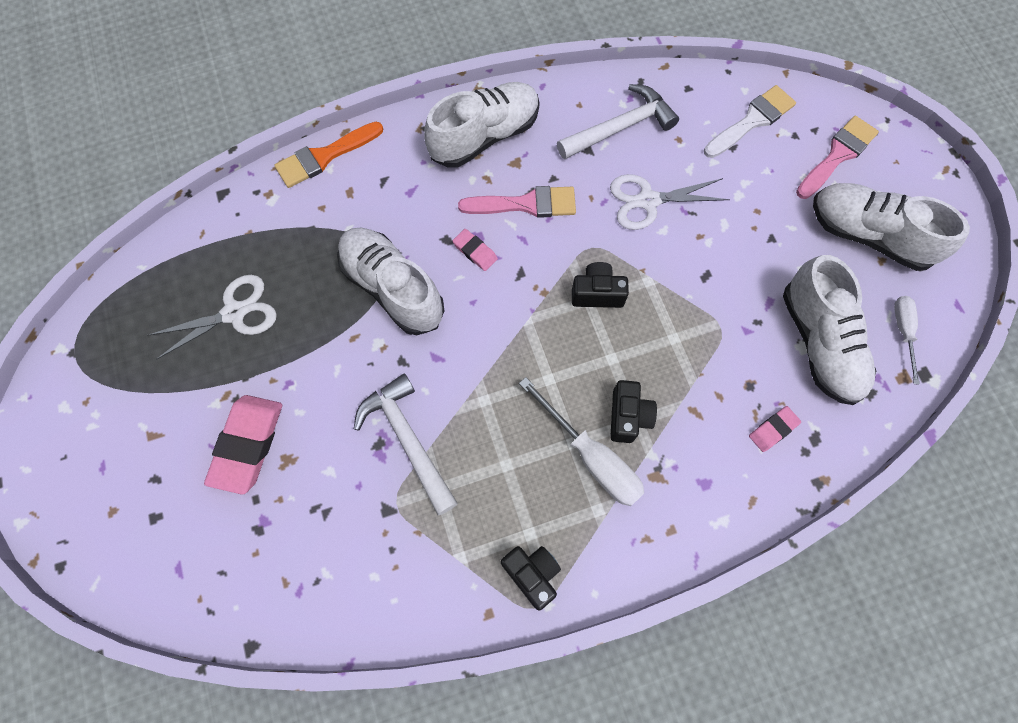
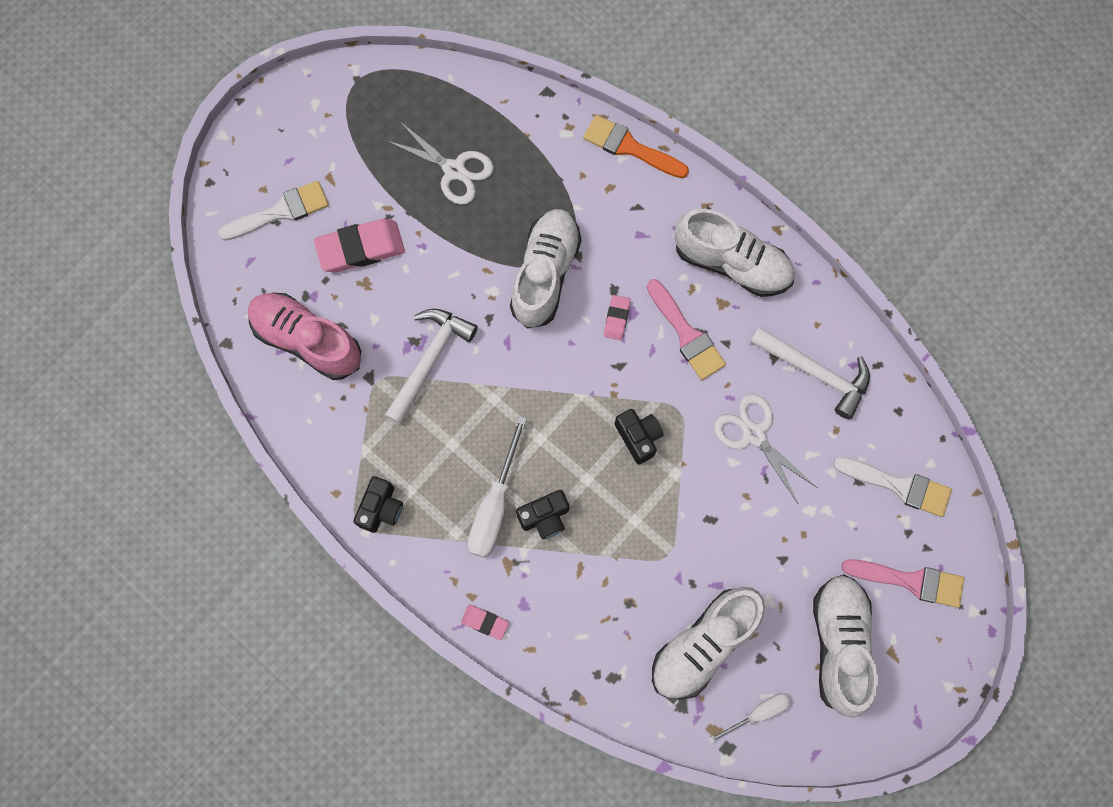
camera: 60 degrees right, 5 degrees up
pink eraser [749,406,801,452] -> pink eraser moved to [461,605,509,640]
none -> white brush [218,181,329,241]
none -> pink shoe [248,293,361,380]

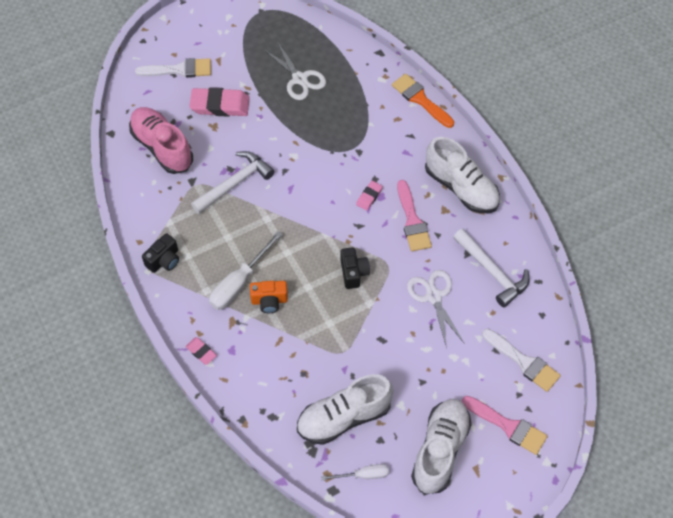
camera: 20 degrees right, 15 degrees down
white shoe [510,209,581,329] -> none
black camera [516,490,569,539] -> orange camera [250,281,288,313]

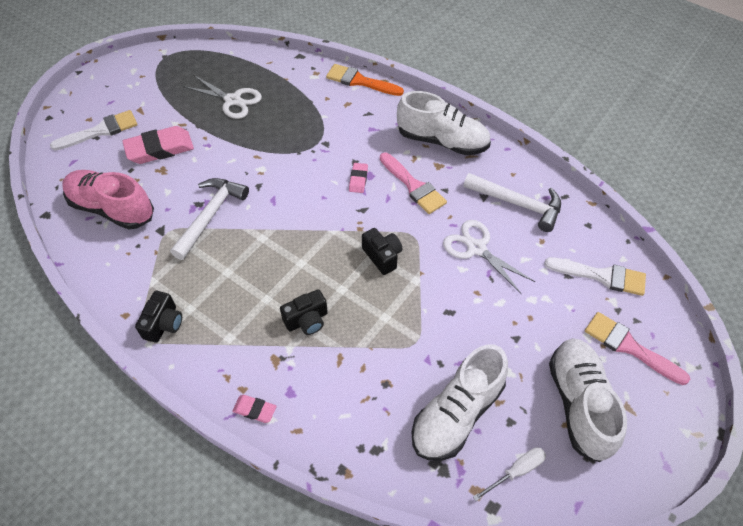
camera: 25 degrees left, 5 degrees down
white screwdriver [209,231,283,310] -> none
orange camera [250,281,288,313] -> black camera [280,289,328,335]
pink brush [462,396,548,455] -> pink brush turned 150 degrees counterclockwise [585,312,690,385]

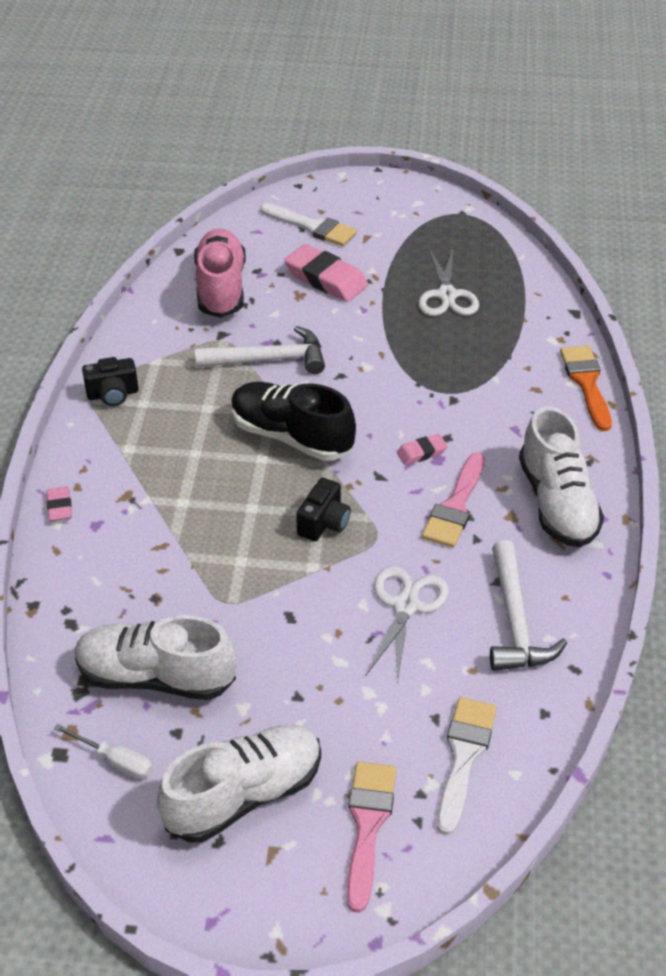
camera: 60 degrees right, 10 degrees down
black camera [280,289,328,335] -> none
white brush [544,257,646,296] -> white brush turned 150 degrees counterclockwise [437,697,497,835]
none -> black shoe [231,382,356,461]

